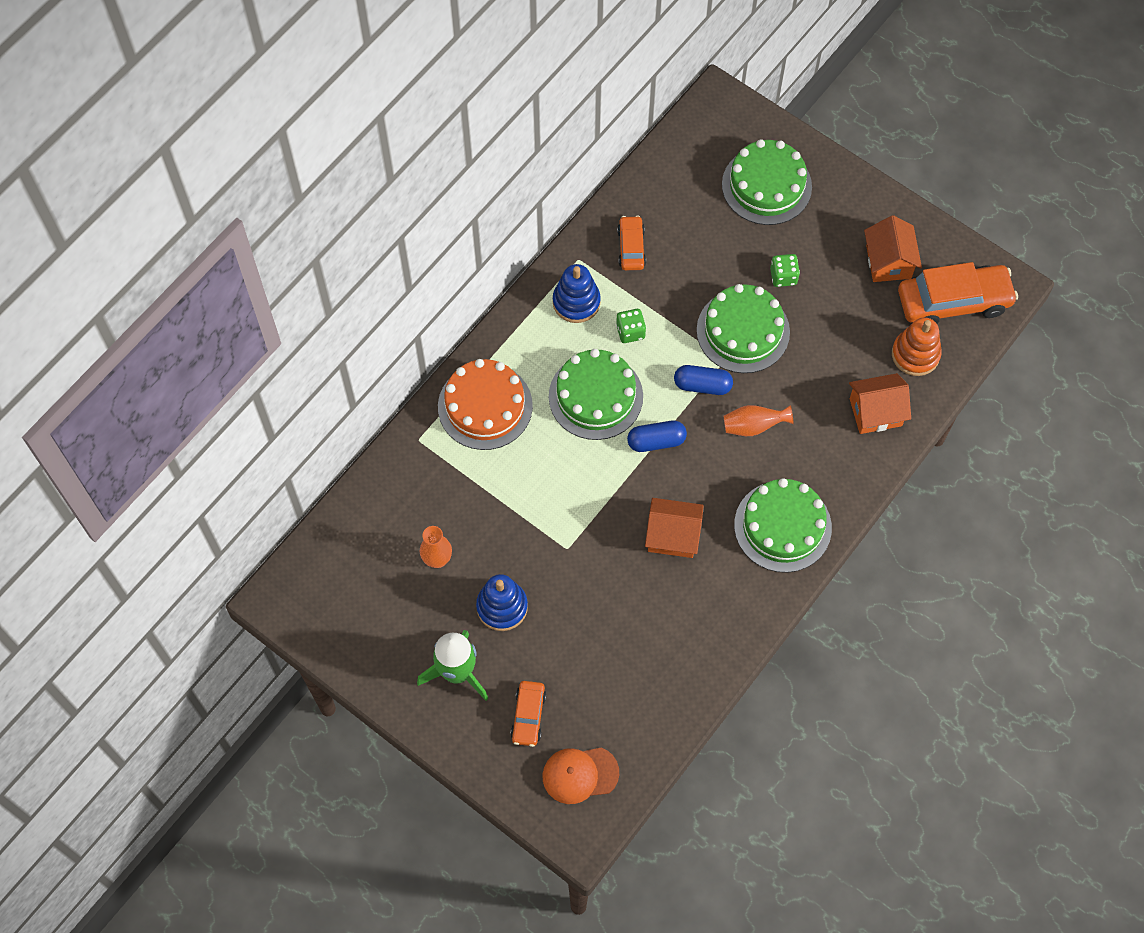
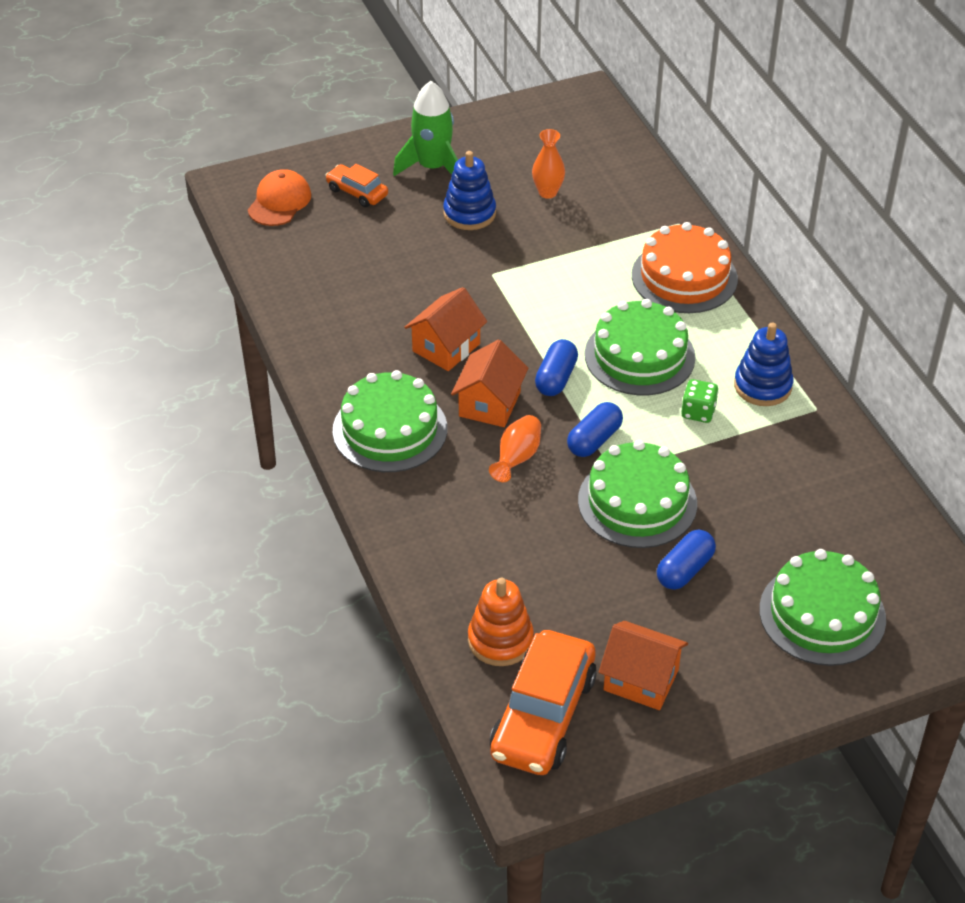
camera: 120 degrees right, 20 degrees down
orange car [617,216,646,270] -> none
green dice [770,254,800,287] -> blue capsule [657,530,716,590]
orange house [849,373,911,434] -> orange house moved to [451,340,528,427]

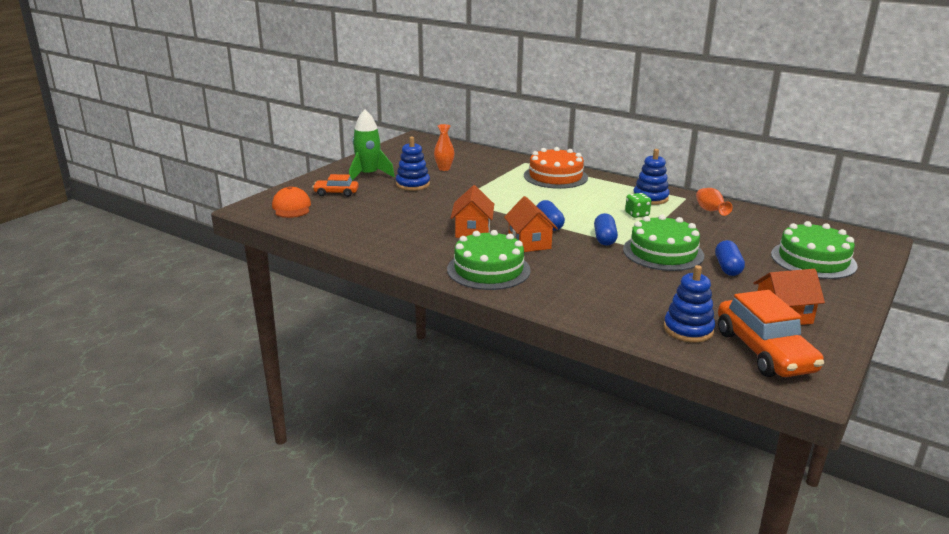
camera: 35 degrees left, 20 degrees down
orange stacking toy [468,578,534,666] -> blue stacking toy [664,265,715,343]
orange vase [489,415,541,482] -> orange vase moved to [696,188,733,216]
green cake [585,299,696,395] -> none

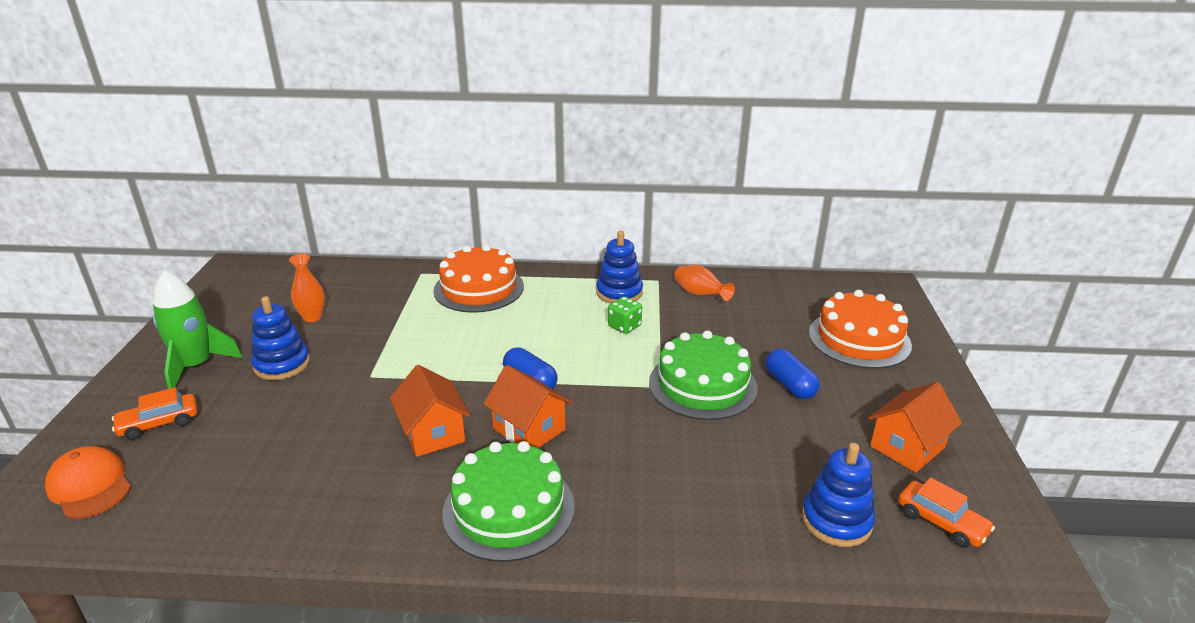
camera: 30 degrees left, 5 degrees up
blue capsule [594,213,618,246] -> none
orange car [718,290,824,377] -> orange car [898,477,995,548], size x0.53
green cake [771,221,858,279] -> orange cake [809,290,912,369]

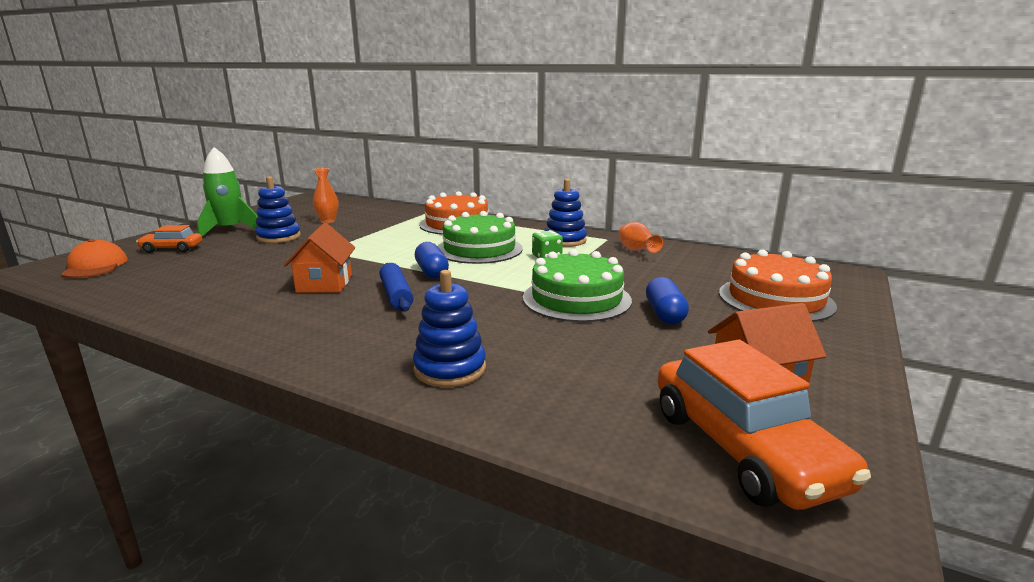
camera: 25 degrees right, 10 degrees down
green cake [442,441,575,562] -> green cake moved to [438,211,523,264]
orange house [483,365,572,448] -> blue rolling pin [380,263,414,312]
blue stacking toy [802,443,875,547] -> blue stacking toy moved to [413,270,486,387]
orange car [898,477,995,548] -> orange car [658,339,871,510], size x1.90

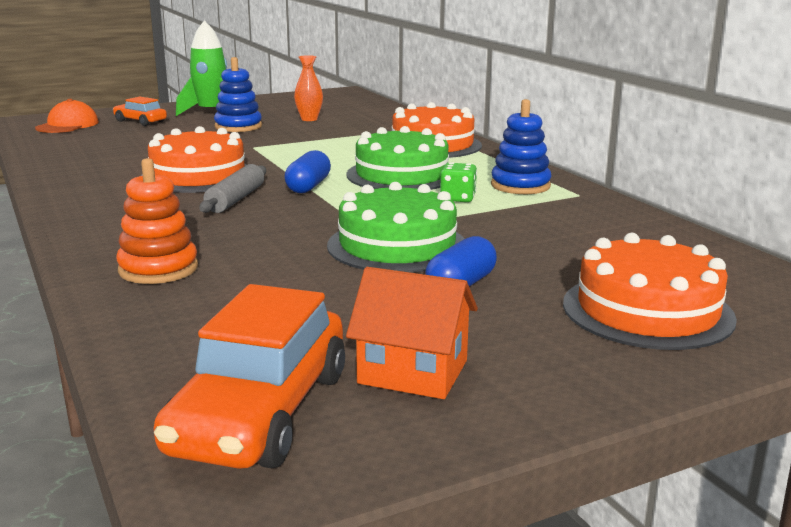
camera: 35 degrees right, 0 degrees up
orange house [284,223,355,293] -> orange cake [141,126,247,193]
blue rolling pin [380,263,414,312] -> grey rolling pin [199,164,266,213]
blue stacking toy [413,270,486,387] -> orange stacking toy [116,158,198,284]
orange vase [618,222,663,253] -> none

